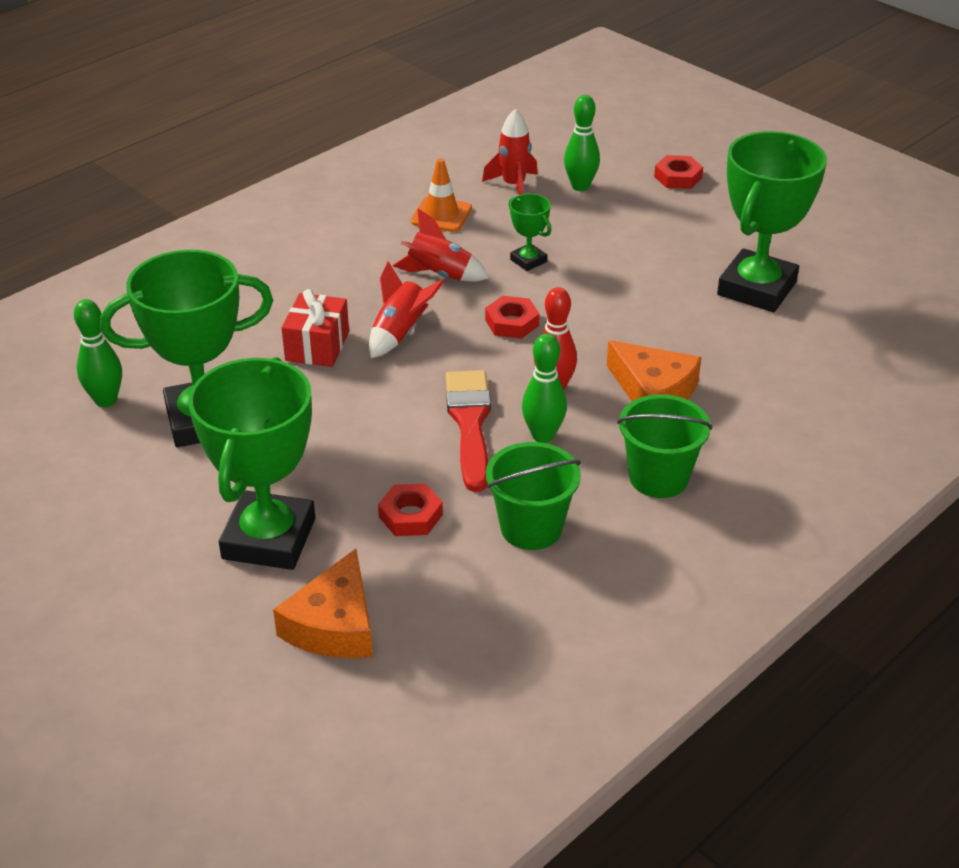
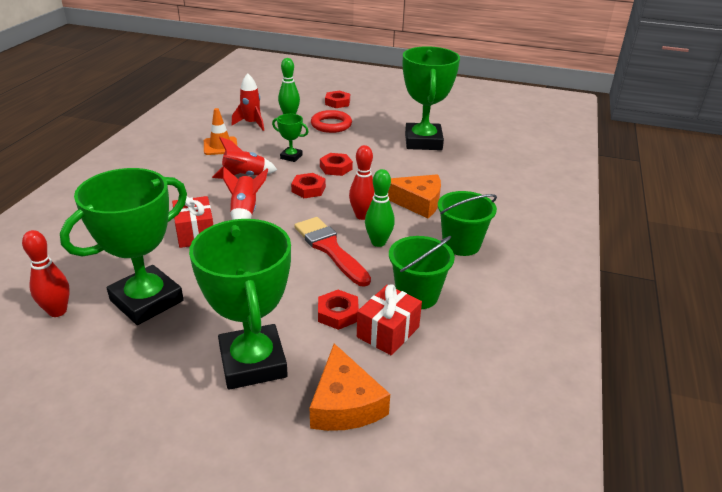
camera: 30 degrees left, 5 degrees down
green bowling pin [74,299,122,407] -> red bowling pin [22,230,70,317]
none -> red ring [311,110,352,133]
none -> red nut [320,153,353,176]
none -> red gift [357,284,422,356]

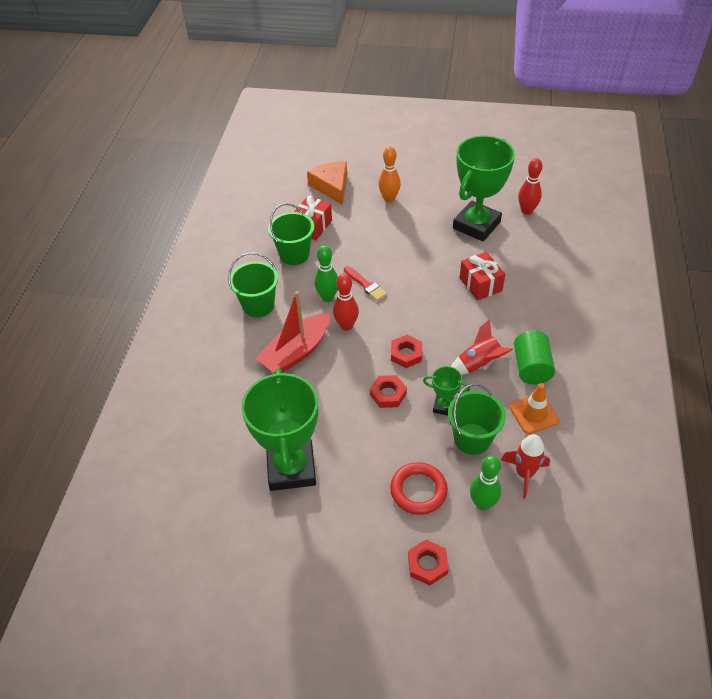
camera: 175 degrees right, 15 degrees up
green trophy [189,219,291,390] -> orange bowling pin [379,147,401,203]
red rocket [223,167,268,220] -> none
red brush [294,217,371,287] -> red brush [344,266,387,301], size x0.59
red nut [318,290,359,330] -> none
orange cheese [388,174,441,218] -> red boat [255,291,330,373]
none -> green bucket [448,384,506,455]
none -> green cylinder [514,330,555,384]

